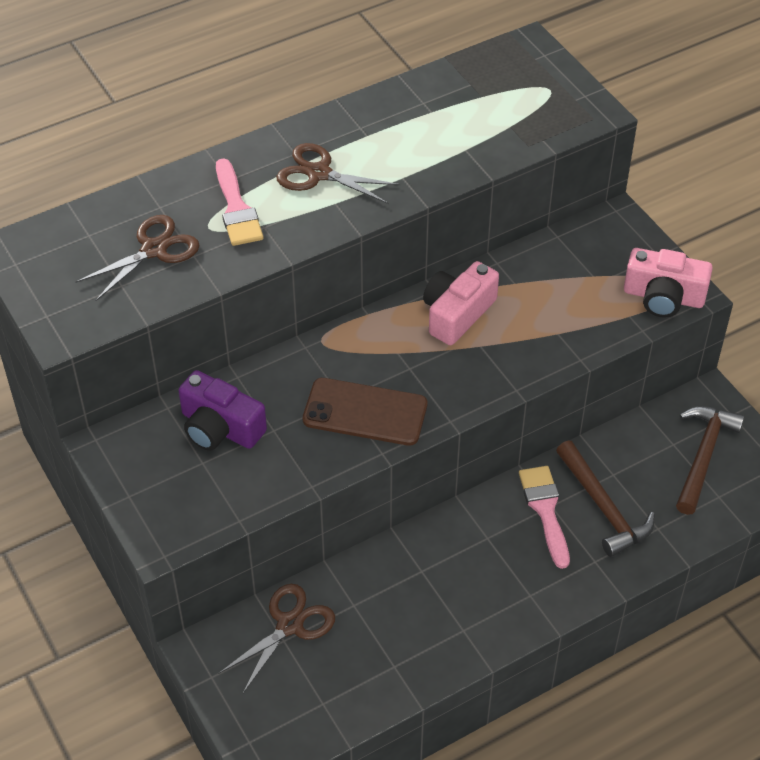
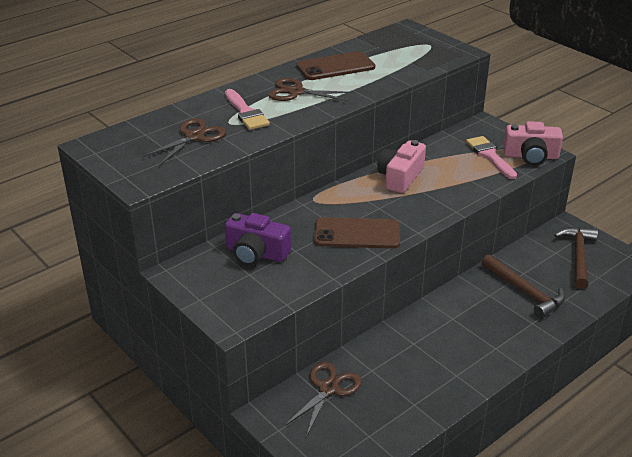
camera: 10 degrees left, 15 degrees down
pink brush [519,466,570,569] -> pink brush moved to [466,136,517,179]
none -> brown phone [297,51,375,80]

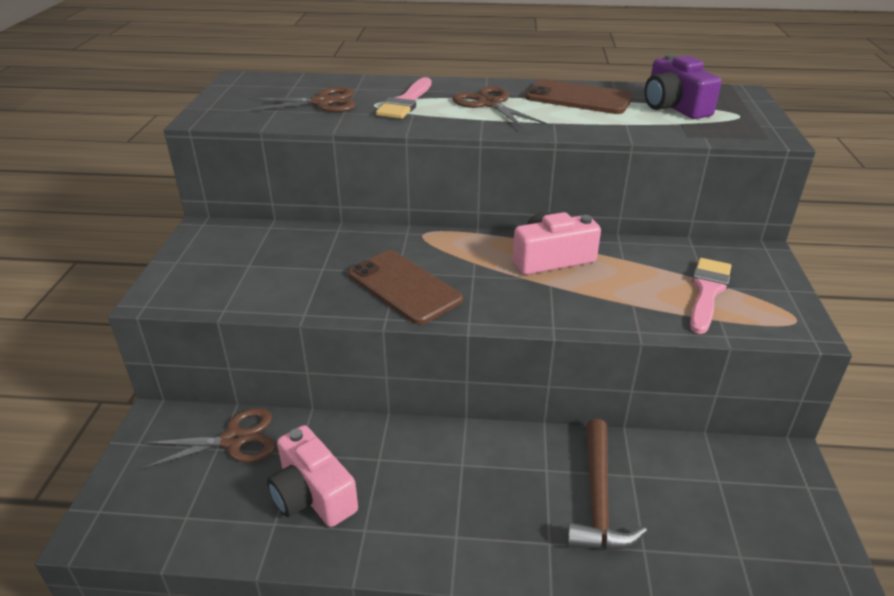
camera: 45 degrees right, 0 degrees up
purple camera [225,213,291,266] -> purple camera moved to [644,54,722,119]
pink camera [503,121,563,166] -> pink camera moved to [267,425,358,527]
brown hammer [554,227,598,289] -> none

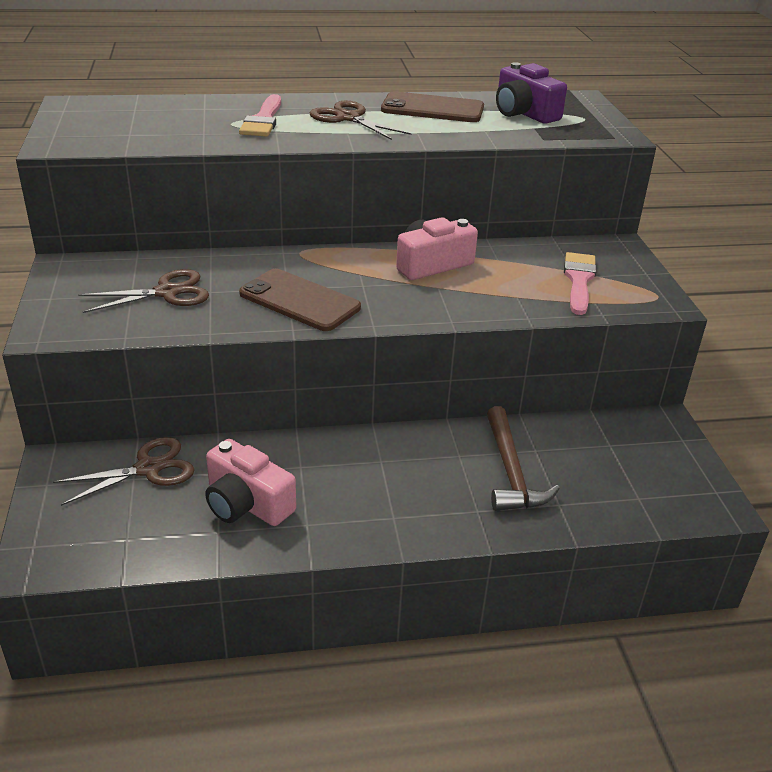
camera: 15 degrees left, 0 degrees up
brown scissors [247,87,356,112] -> brown scissors moved to [78,269,209,313]

